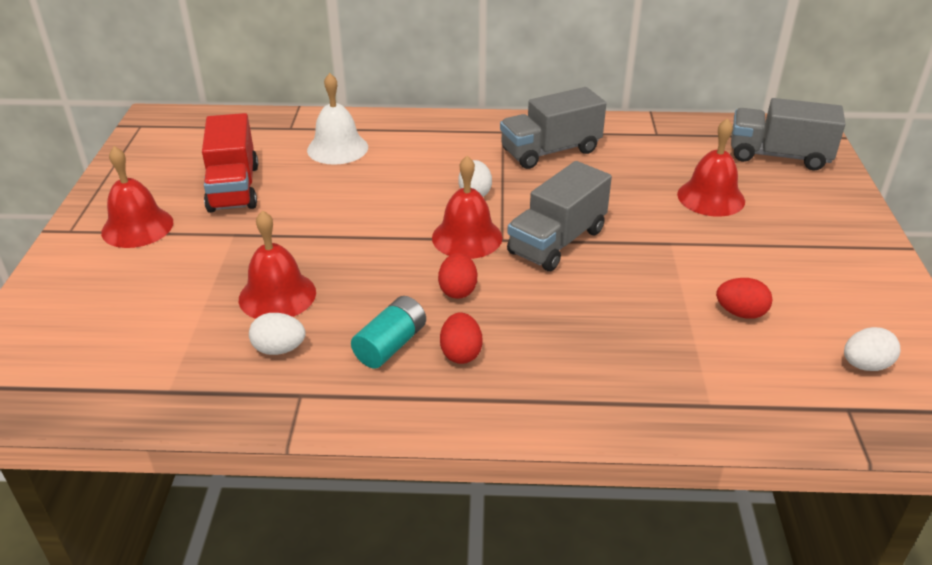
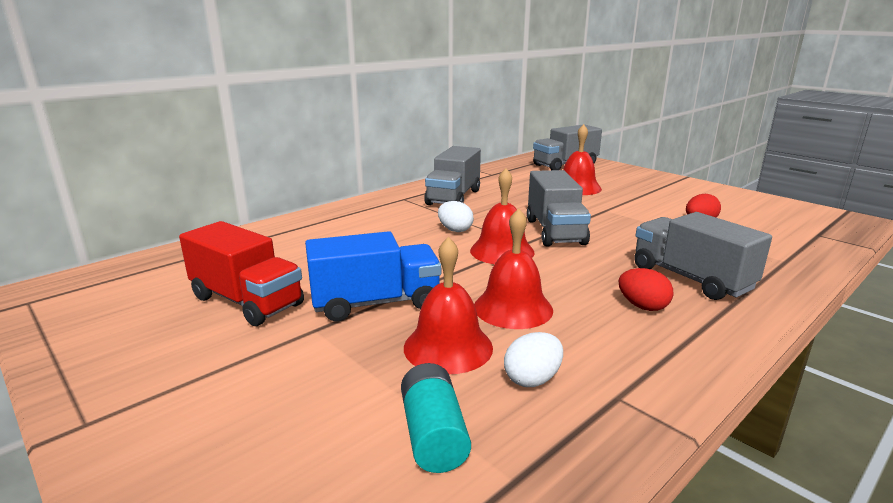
camera: 45 degrees left, 15 degrees down
red bell [101,146,173,248] -> red bell moved to [474,208,553,329]
white bell [307,73,368,165] -> none
turquoise battery [351,296,426,369] -> turquoise battery moved to [401,363,471,473]
red egg [438,253,477,299] -> none
white egg [844,327,900,371] -> none
none -> blue truck [305,231,441,322]
none -> grey truck [634,212,772,300]

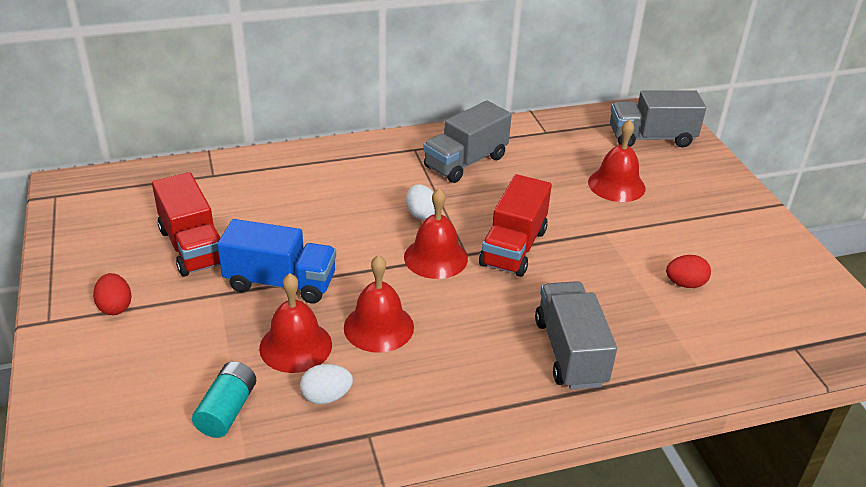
camera: 25 degrees right, 15 degrees up
grey truck [527,170,591,247] -> red truck [479,174,552,277]
red egg [619,268,673,311] -> red egg moved to [93,273,132,315]

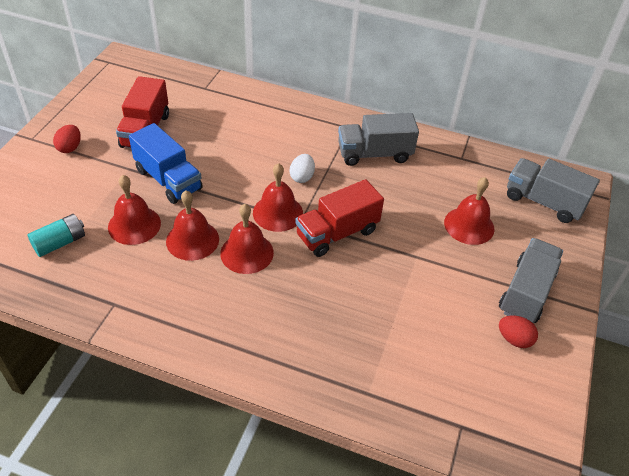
camera: 35 degrees right, 10 degrees up
white egg [300,364,353,404] -> none
grey truck [535,281,617,390] -> grey truck moved to [499,238,563,323]
red egg [666,255,711,288] -> red egg moved to [499,316,538,348]
none -> red bell [220,204,274,274]

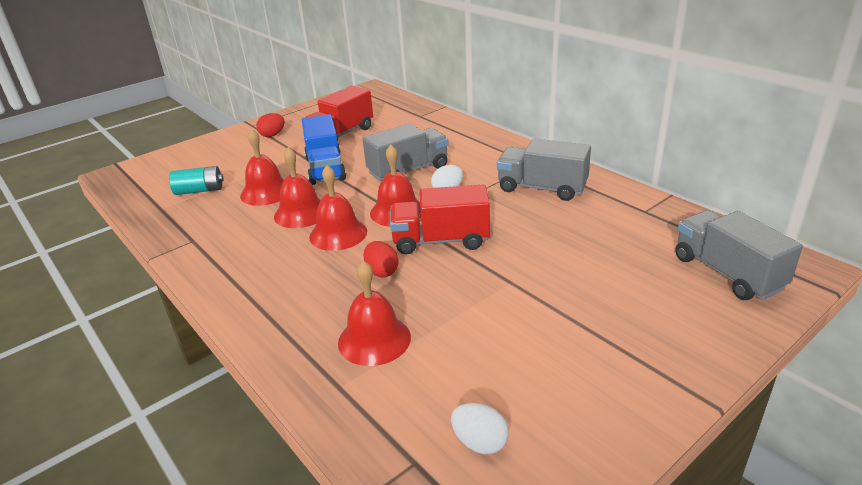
camera: 35 degrees right, 15 degrees down
red bell [444,177,494,245] -> red bell moved to [338,261,411,366]
grey truck [499,238,563,323] -> grey truck moved to [363,123,448,181]
red egg [499,316,538,348] -> red egg moved to [363,241,398,277]
none -> white egg [451,403,509,454]

